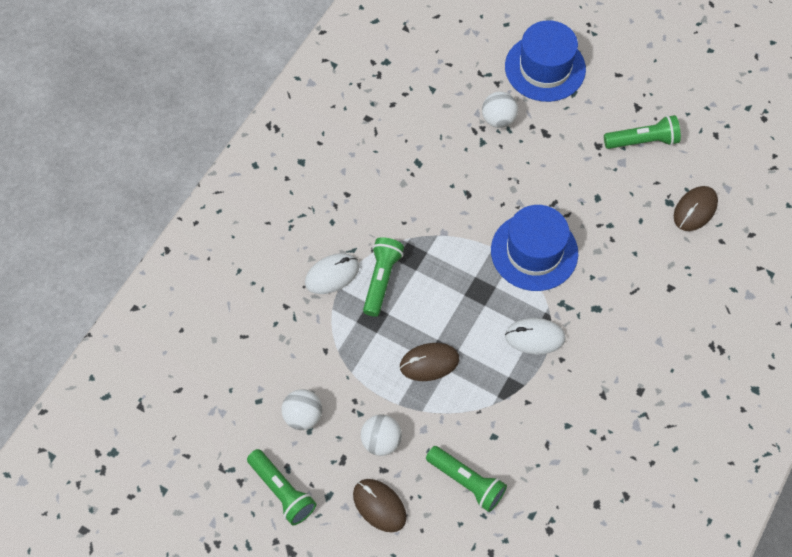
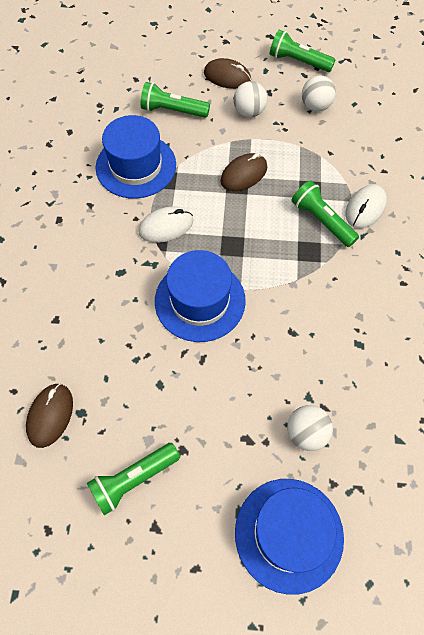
camera: 155 degrees right, 0 degrees up
green flashlight [363,237,404,317] -> green flashlight turned 150 degrees clockwise [291,181,359,247]
none -> blue hat [96,115,176,199]

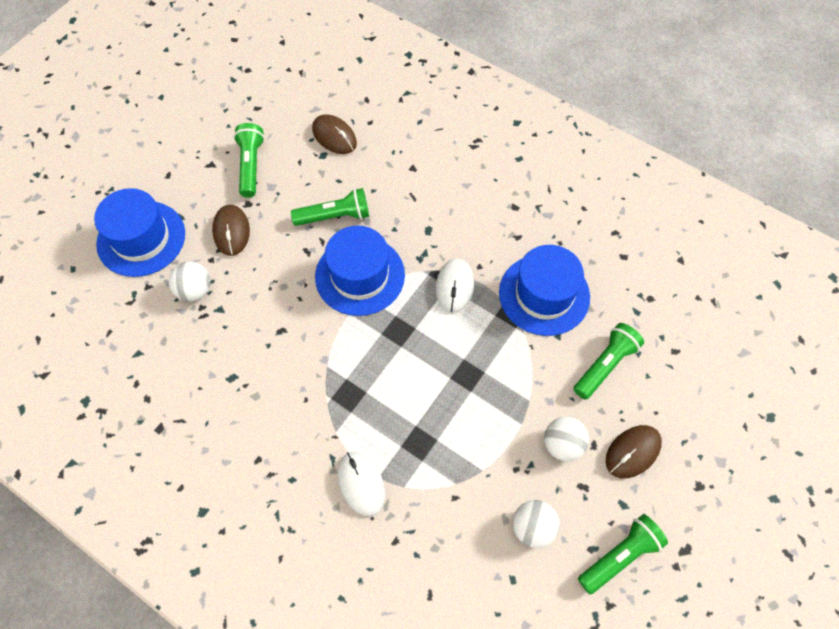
camera: 120 degrees right, 0 degrees up
brown mouse [221,153,267,191] -> brown mouse moved to [212,205,250,256]
green flashlight [291,181,359,247] -> green flashlight moved to [291,188,369,226]

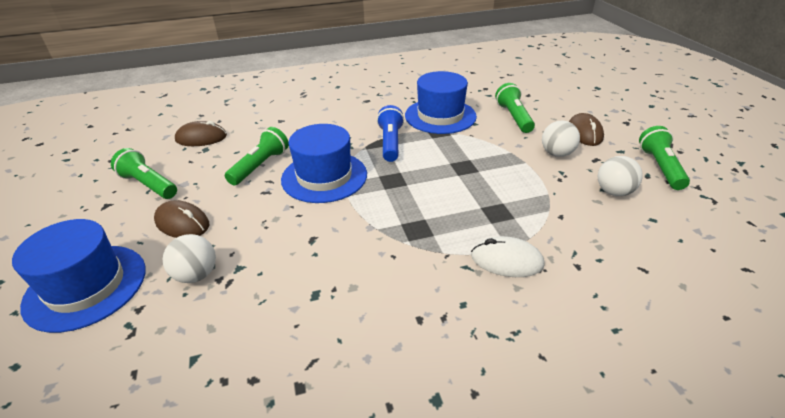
camera: 50 degrees left, 25 degrees down
white mouse [436,258,474,313] -> blue flashlight [377,105,404,162]

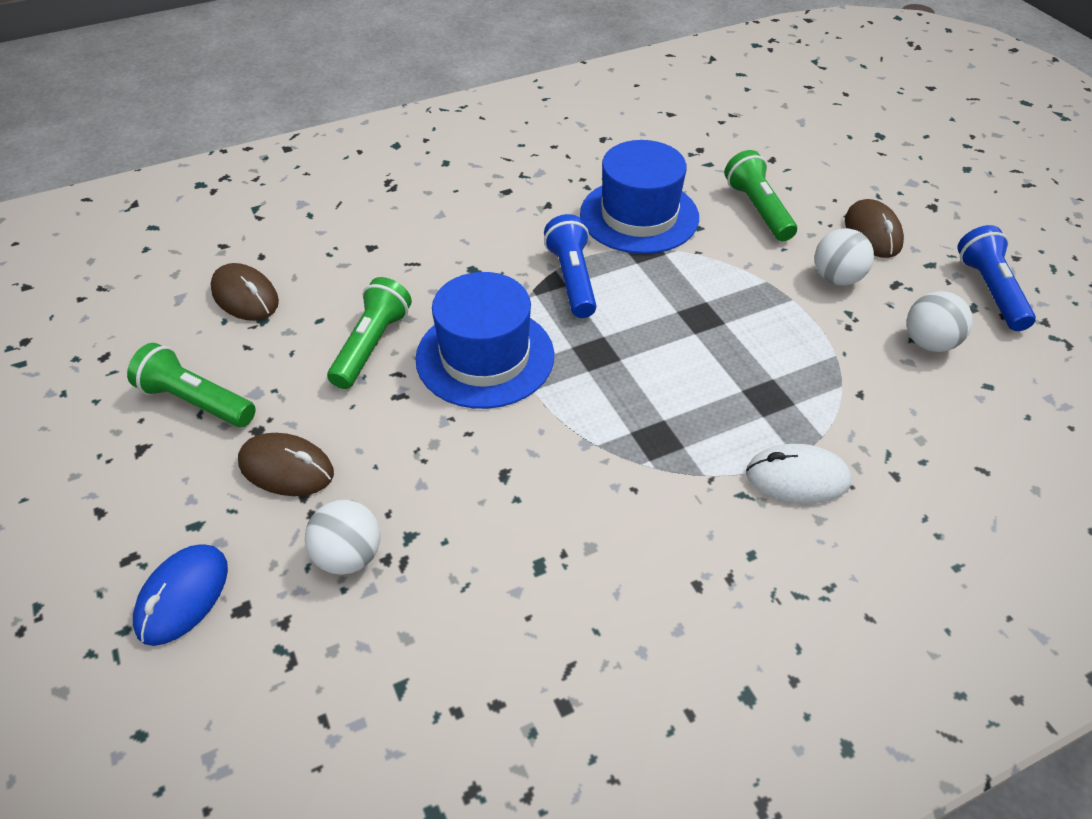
camera: 10 degrees left, 10 degrees up
blue hat [12,219,146,333] -> blue mouse [133,544,228,646]
brown mouse [175,121,227,146] -> brown mouse turned 60 degrees clockwise [210,263,279,321]
green flashlight [639,126,690,190] -> blue flashlight [957,225,1036,331]

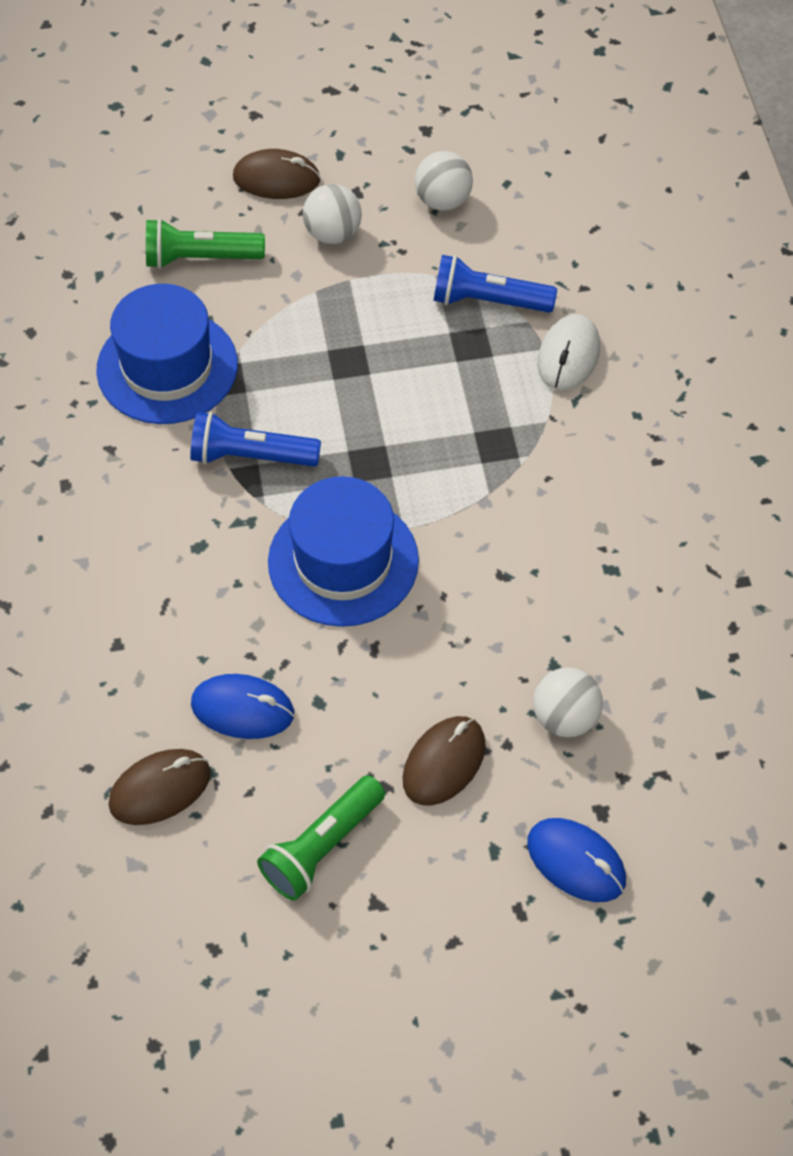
camera: 75 degrees left, 10 degrees up
green flashlight [327,277,412,389] -> none
blue flashlight [957,225,1036,331] -> blue flashlight moved to [433,255,557,313]
none -> blue mouse [191,674,294,739]

